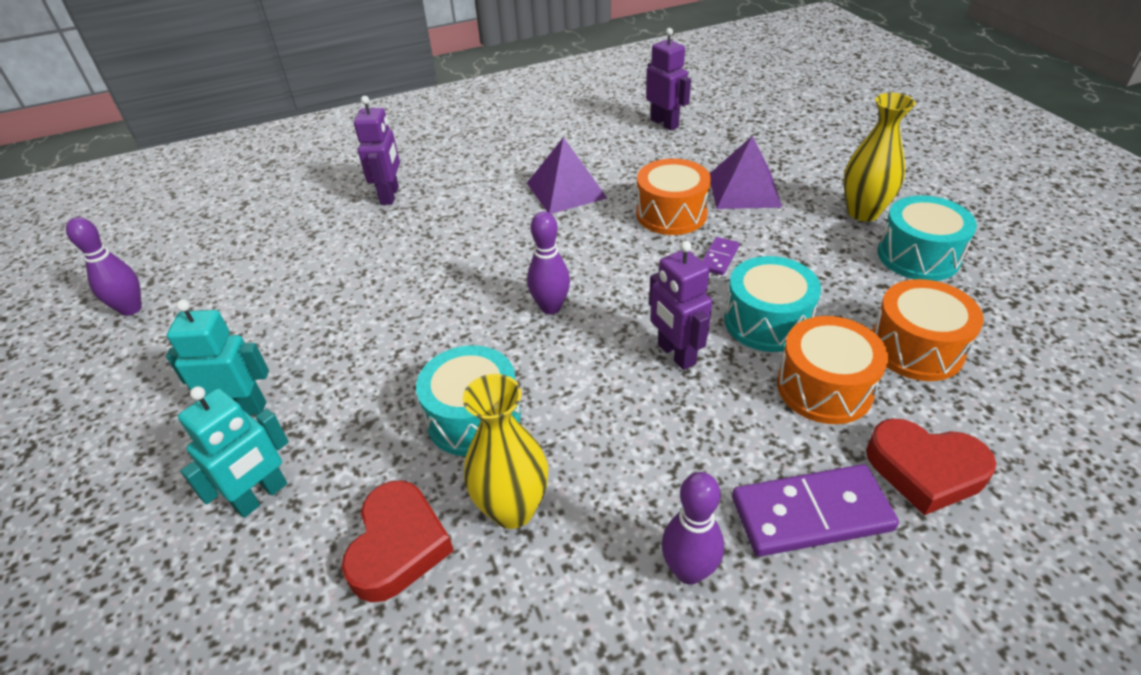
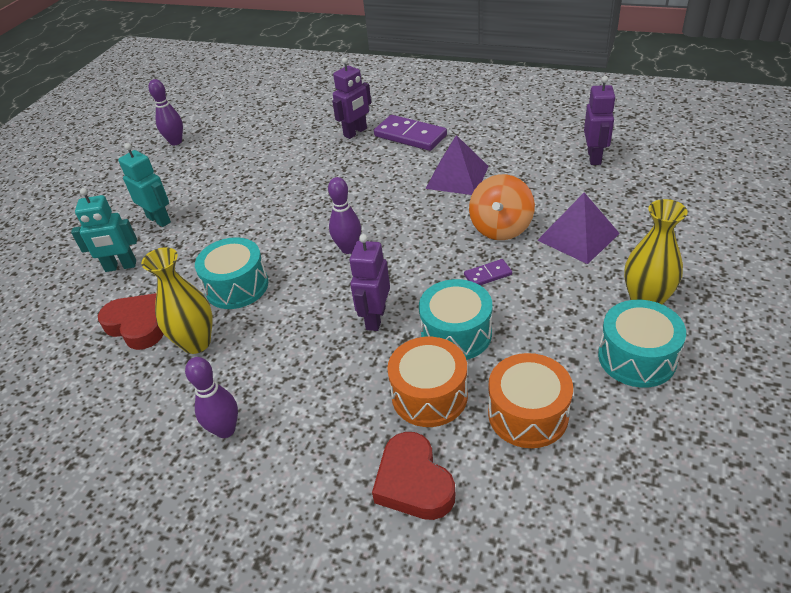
camera: 45 degrees right, 0 degrees up
red heart [341,480,454,602] -> red heart turned 105 degrees counterclockwise [98,293,163,350]
orange drum [636,159,711,235] -> orange spinning top [469,174,535,240]
purple domino [732,464,899,557] -> purple domino moved to [374,115,447,151]

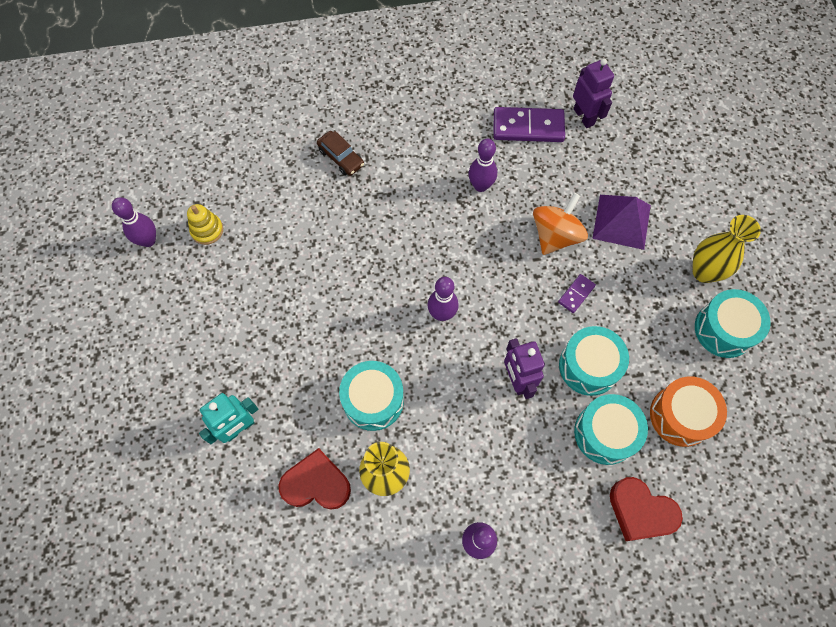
camera: 35 degrees left, 25 degrees up
turquoise robot [118,143,171,227] -> none
purple robot [332,57,371,139] -> brown car [317,131,364,176]
purple domino [374,115,447,151] -> purple domino moved to [494,107,565,142]
orange drum [387,337,468,427] -> turquoise drum [574,394,648,465]
purple pyramid [426,135,489,195] -> purple bowling pin [469,139,497,192]
orange spinning top [469,174,535,240] -> orange spinning top turned 135 degrees counterclockwise [533,193,588,255]
none -> yellow stacking toy [187,204,223,245]

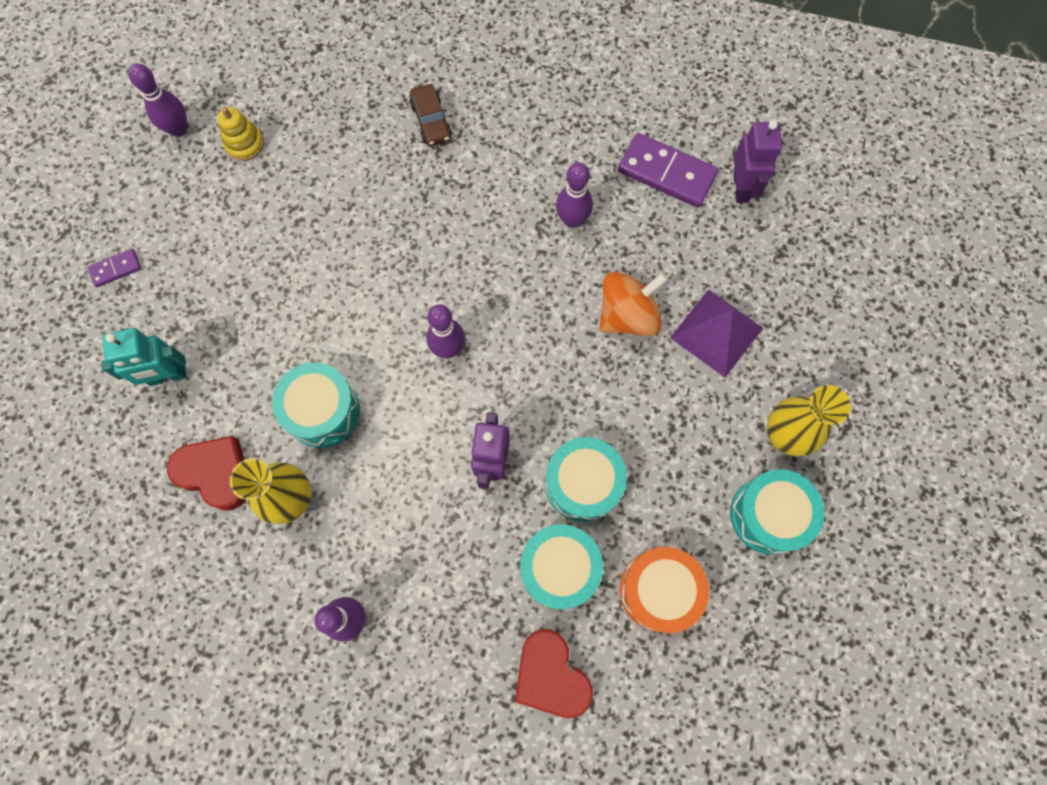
camera: 25 degrees right, 5 degrees up
purple domino [558,274,596,313] -> purple domino moved to [88,249,141,287]

